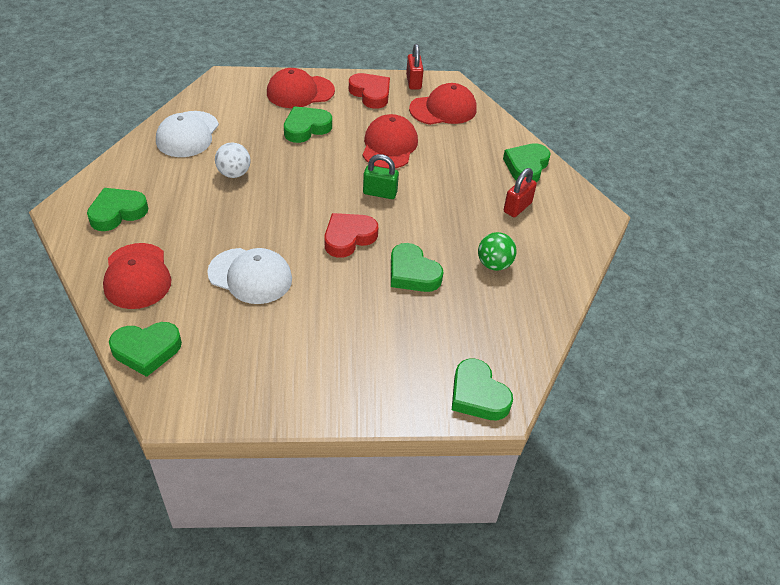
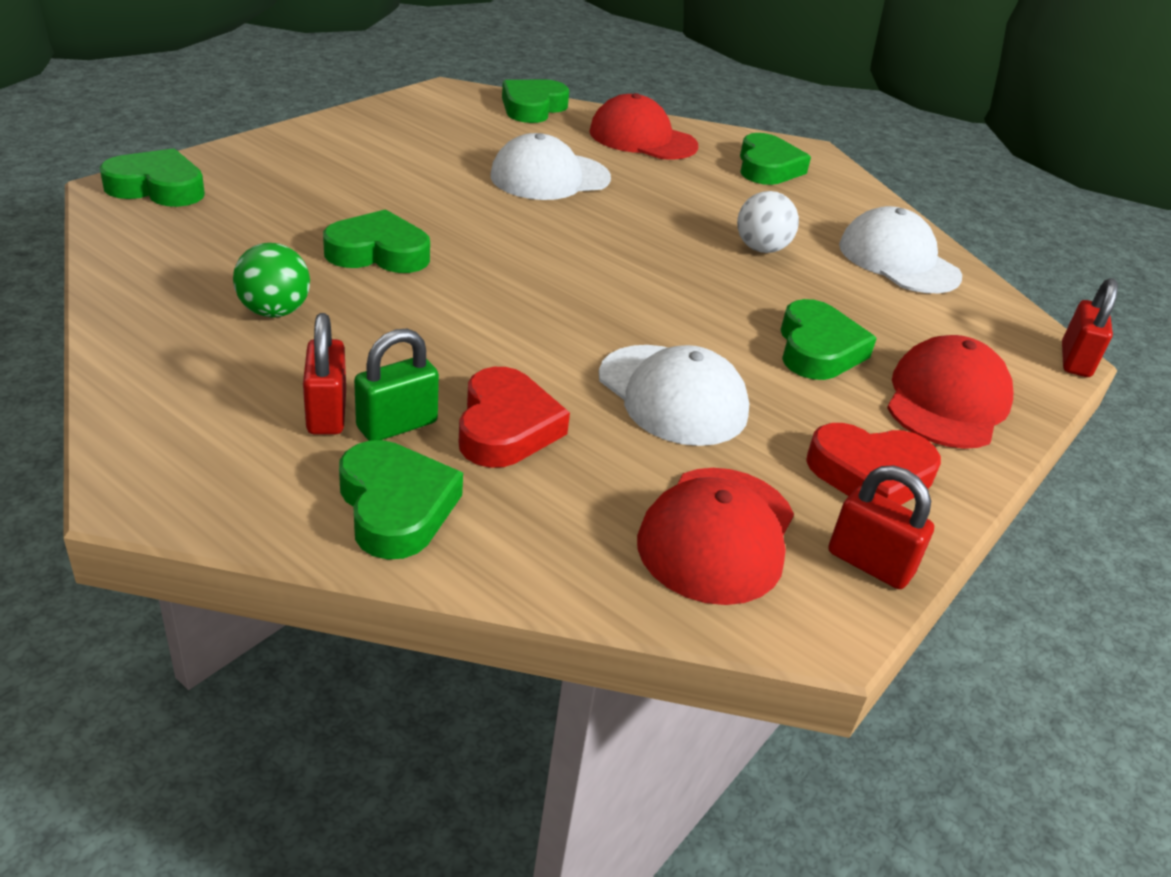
camera: 130 degrees right, 10 degrees down
red heart [324,213,378,258] -> red heart moved to [459,367,570,468]
red cap [362,114,418,169] -> white cap [599,345,749,446]
green padlock [363,154,399,199] -> green padlock moved to [354,329,439,441]
none -> red padlock [1062,278,1118,377]

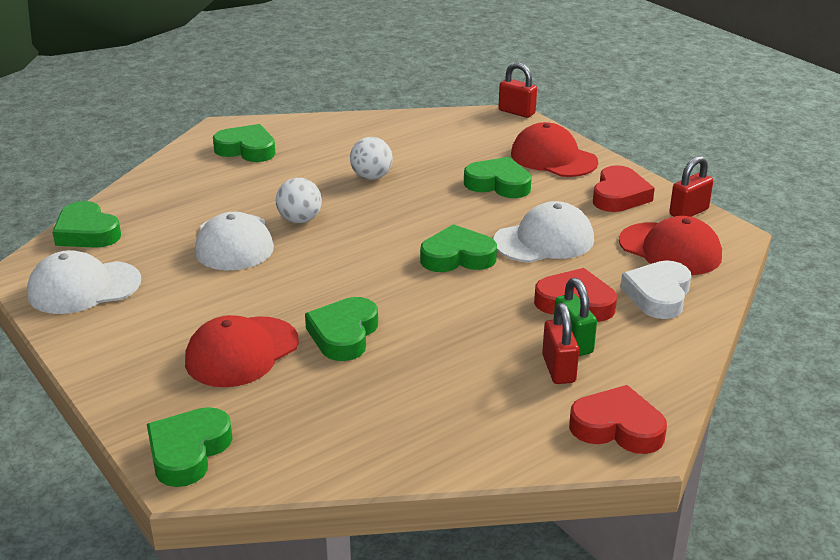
camera: 70 degrees left, 5 degrees down
green ball [233,243,310,317] -> none
red padlock [303,313,346,434] -> red padlock turned 75 degrees clockwise [542,303,579,384]
green heart [339,440,463,560] -> green heart moved to [420,224,497,272]
red cap [589,93,698,160] -> red cap moved to [185,315,299,387]
white cap [839,206,962,293] -> white cap moved to [27,250,141,314]
none -> white ball [276,178,322,223]
none -> red heart [569,385,667,454]
none -> white heart [620,260,691,319]

